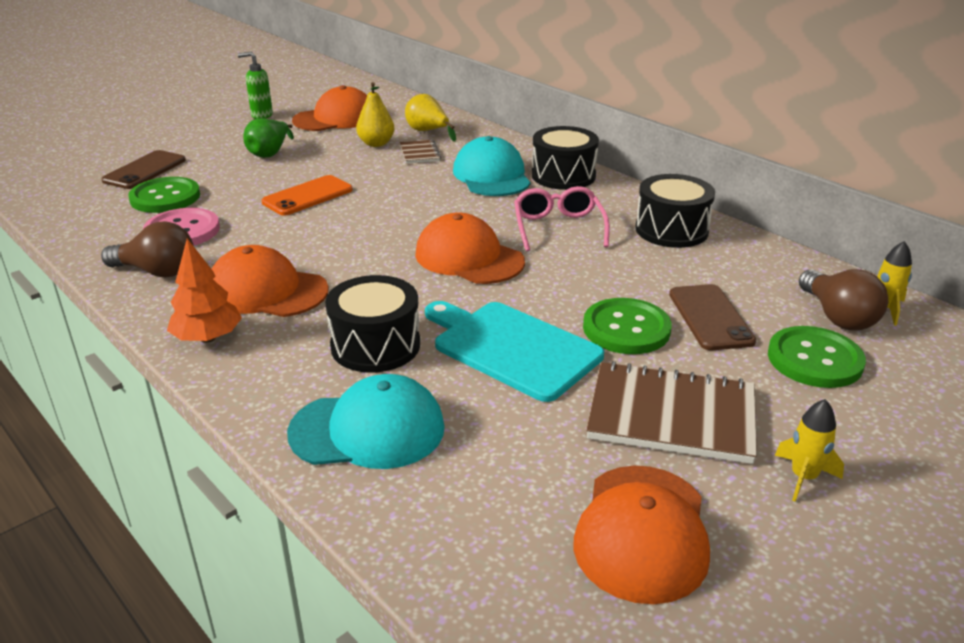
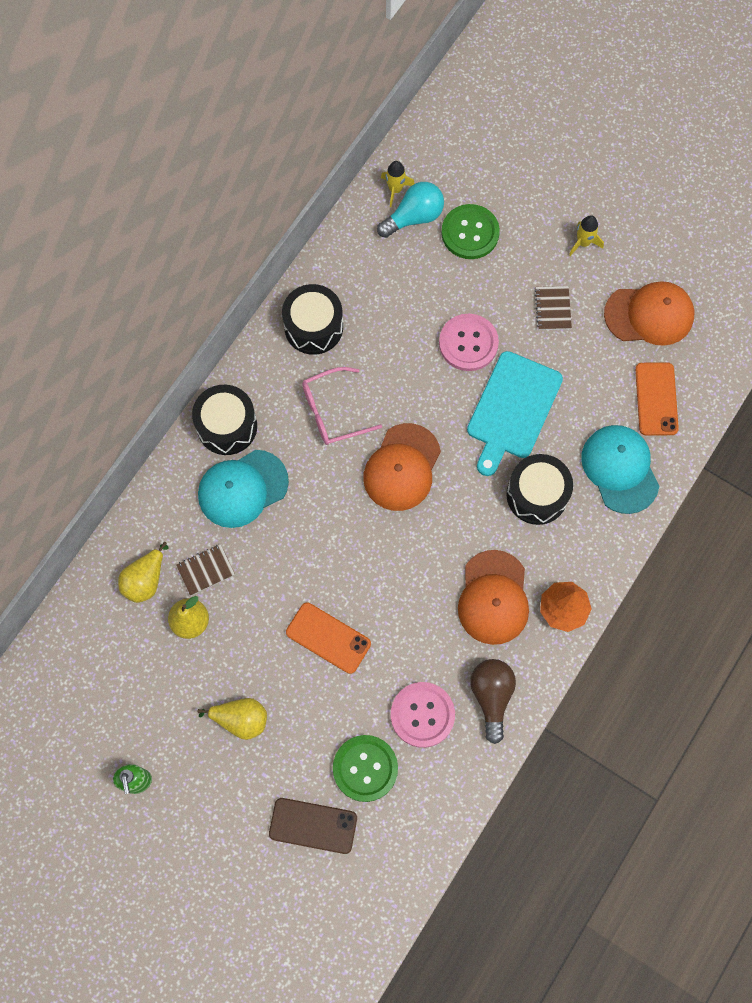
camera: 105 degrees left, 40 degrees up
green pear [243,118,294,158] -> yellow pear [197,698,267,740]
orange cap [292,85,367,131] -> none
green button [583,298,672,354] -> pink button [439,314,499,371]
brown notebook [586,361,757,464] -> brown notebook [535,286,572,330], size x0.49
brown phone [669,284,756,350] -> none
brown light bulb [799,269,888,330] -> turquoise light bulb [377,182,444,238]
none -> orange phone [635,362,679,435]

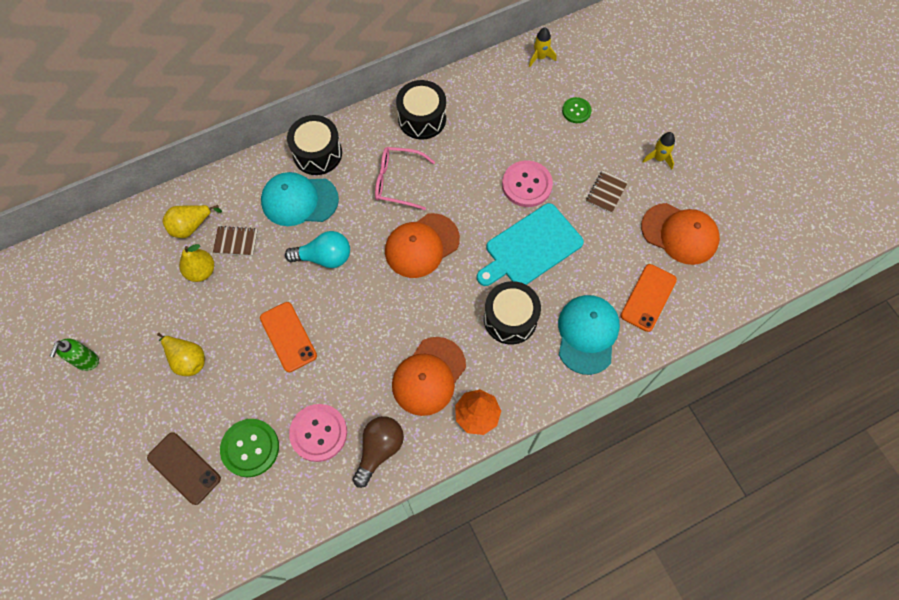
camera: 30 degrees right, 5 degrees down
turquoise light bulb [377,182,444,238] -> turquoise light bulb moved to [285,231,350,268]
green button [441,204,500,259] -> green button [562,97,592,123], size x0.60

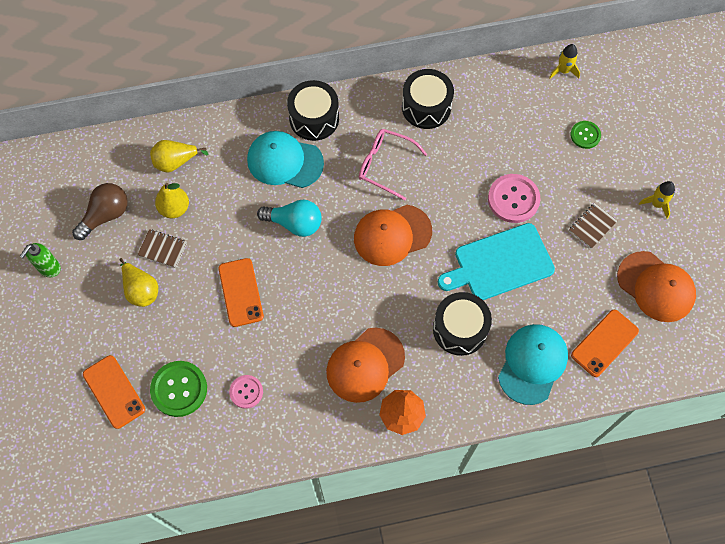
camera: 15 degrees right, 0 degrees up
brown phone [147,432,221,505] -> orange phone [83,355,145,429]
brown notebook [213,226,258,256] -> brown notebook moved to [137,229,187,268]
pink button [289,404,347,462] -> pink button [229,375,263,409], size x0.60
brown light bulb [353,416,404,488] -> brown light bulb moved to [72,183,128,240]

